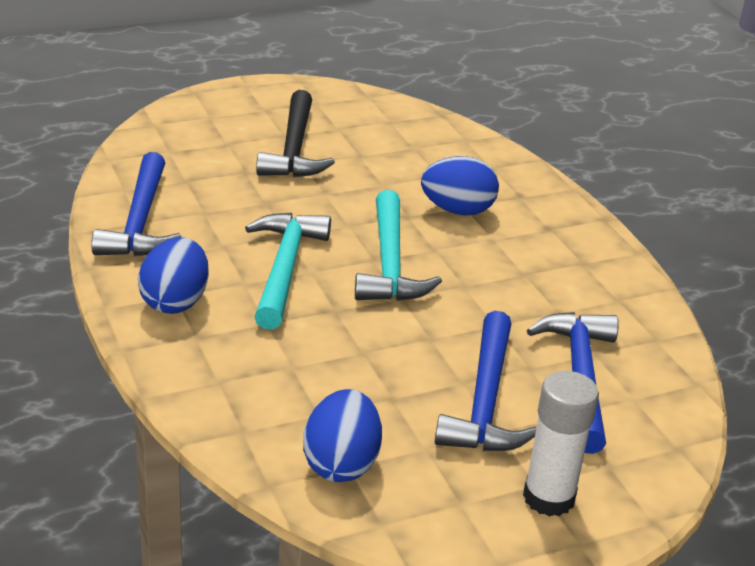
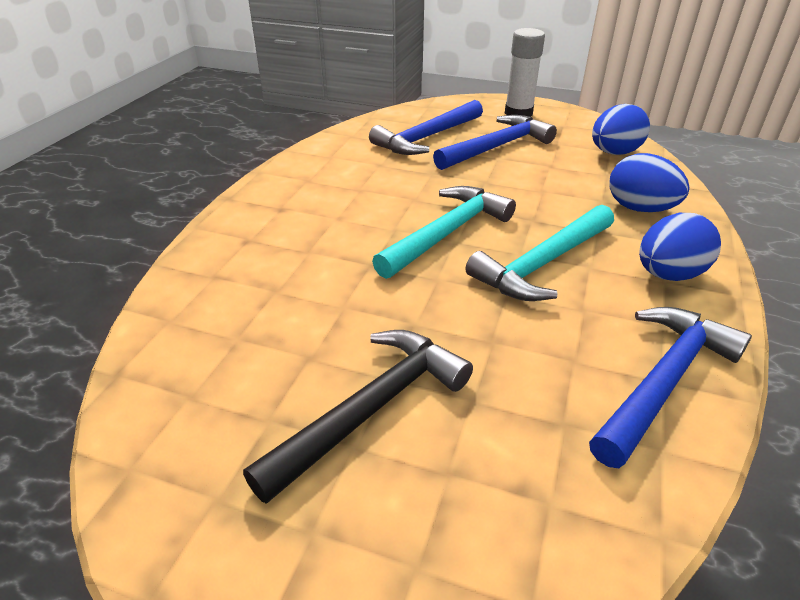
camera: 135 degrees left, 5 degrees up
blue egg [421,156,499,215] -> blue egg moved to [610,153,689,212]

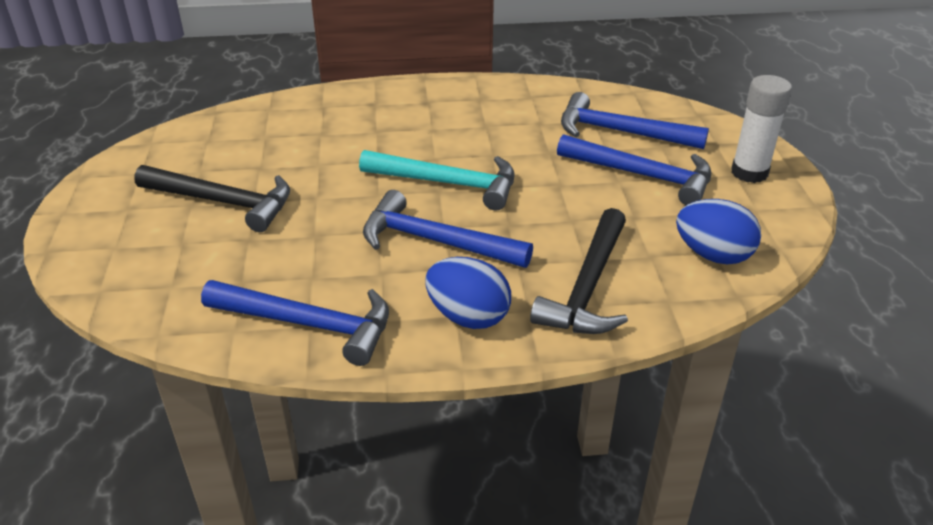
camera: 65 degrees right, 0 degrees up
turquoise hammer [465,205,614,301] -> blue hammer [363,190,533,268]
blue egg [610,153,689,212] -> black hammer [530,208,628,334]

